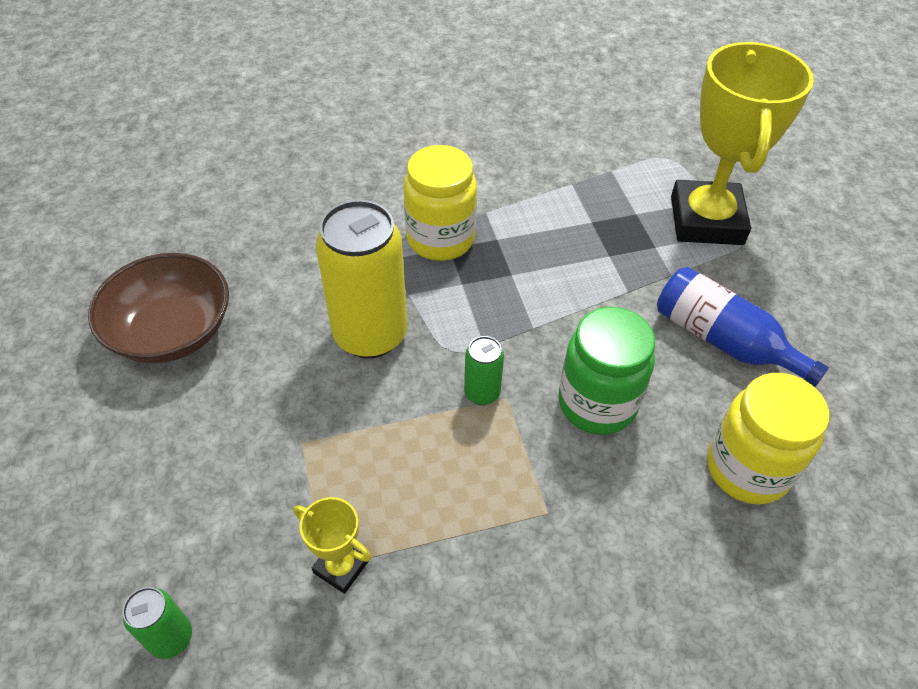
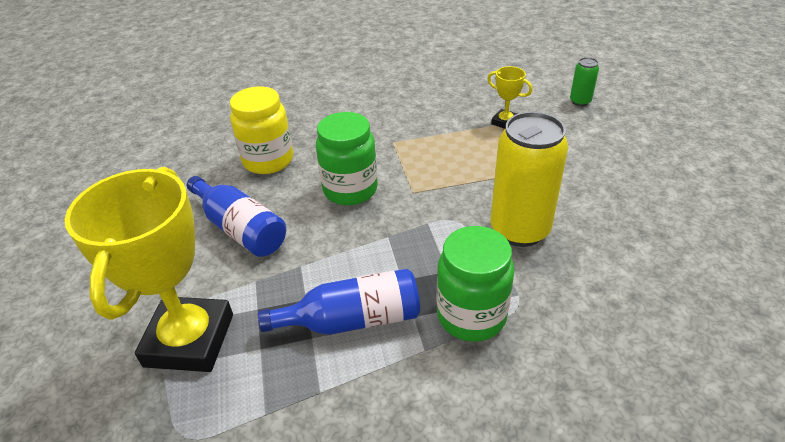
camera: 175 degrees left, 10 degrees down
brown bowl [88,253,229,363] -> none
yellow jar [404,145,477,261] -> green jar [436,226,514,342]
green can [464,336,504,405] -> none
none -> blue bottle [258,269,420,335]

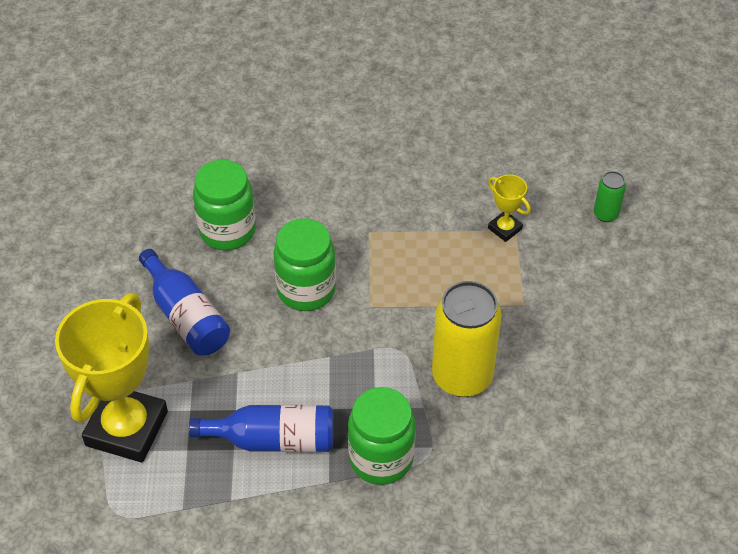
camera: 10 degrees right, 10 degrees up
yellow jar [230,86,293,174] -> green jar [193,160,256,251]

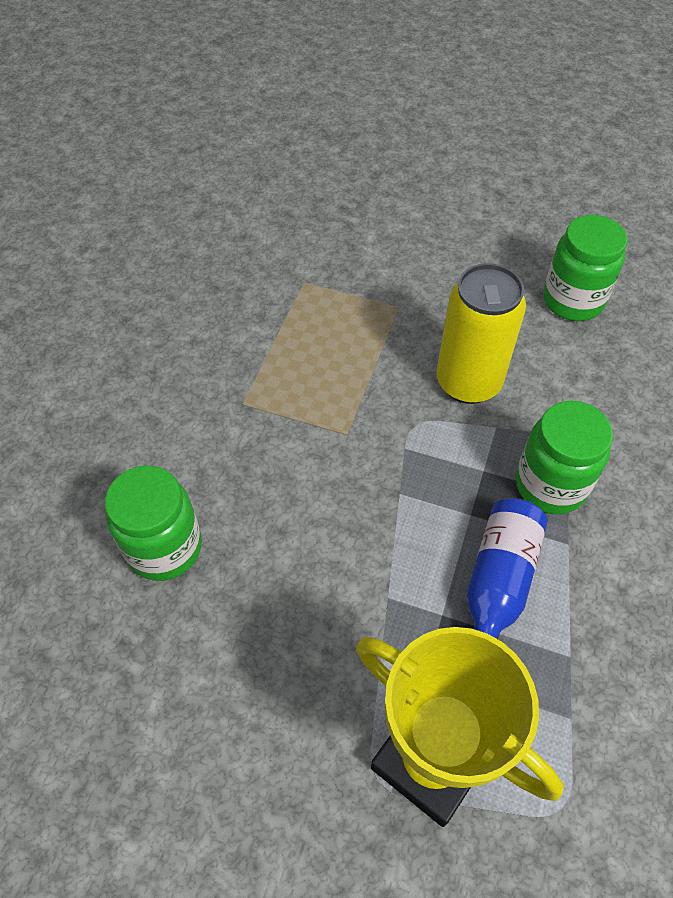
camera: 70 degrees left, 5 degrees up
blue bottle [139,249,230,356] -> none
green jar [273,218,336,311] -> green jar moved to [543,215,628,321]
yellow trophy [488,174,531,242] -> none
green can [594,171,626,222] -> none

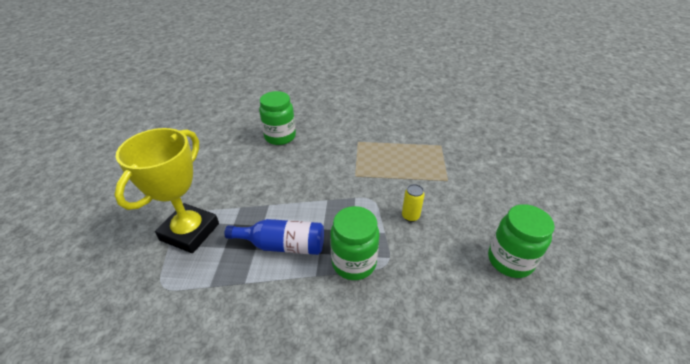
camera: 75 degrees right, 15 degrees down
yellow can [437,263,526,404] -> yellow can [402,184,425,222], size x0.46

